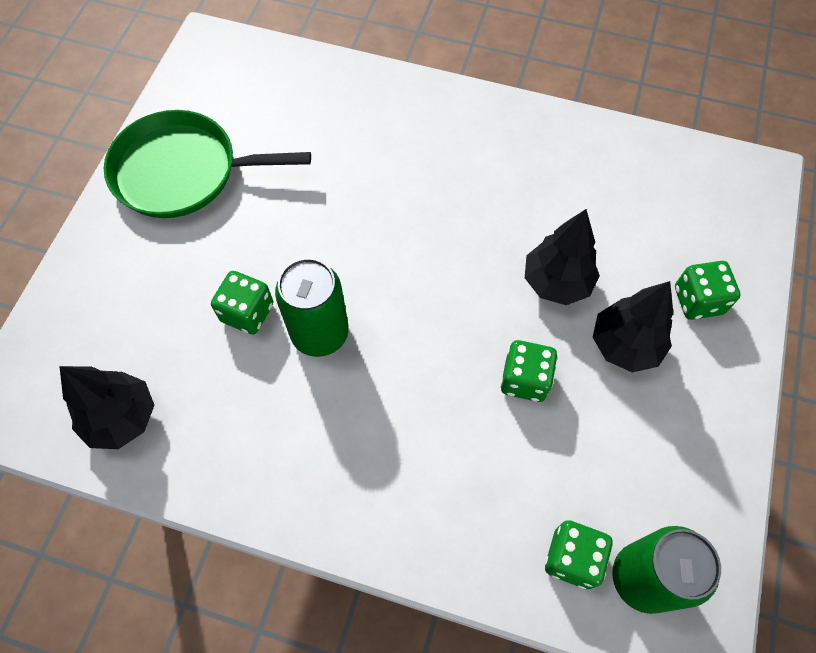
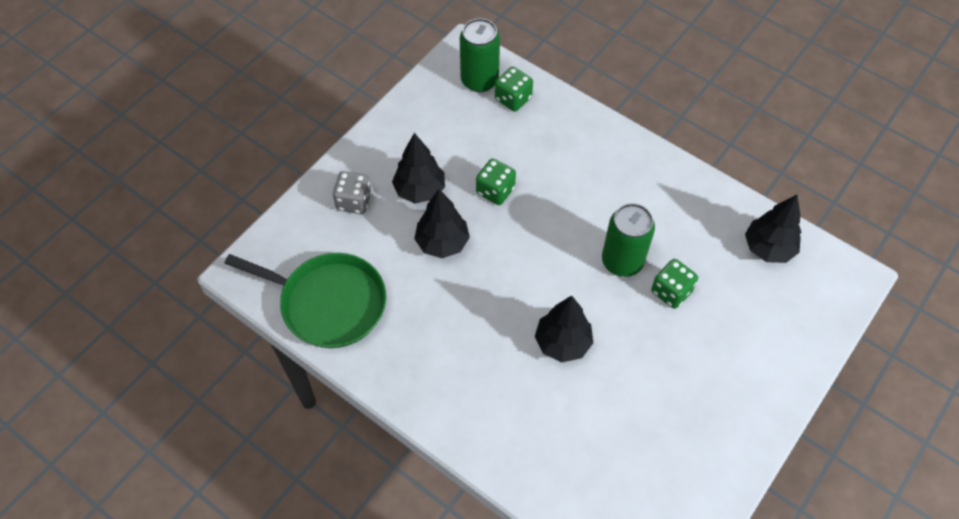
camera: 160 degrees left, 5 degrees down
green pan [104,110,311,218] -> green pan moved to [224,253,386,348]
green dice [675,261,741,320] -> grey dice [333,171,371,214]
none -> black tree [535,295,593,362]

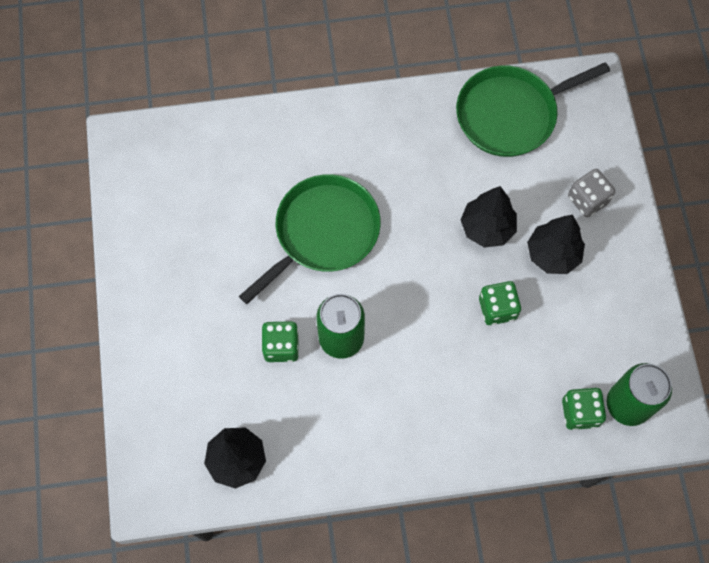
camera: 135 degrees right, 10 degrees up
black tree [535,295,593,362] -> green pan [239,174,381,304]

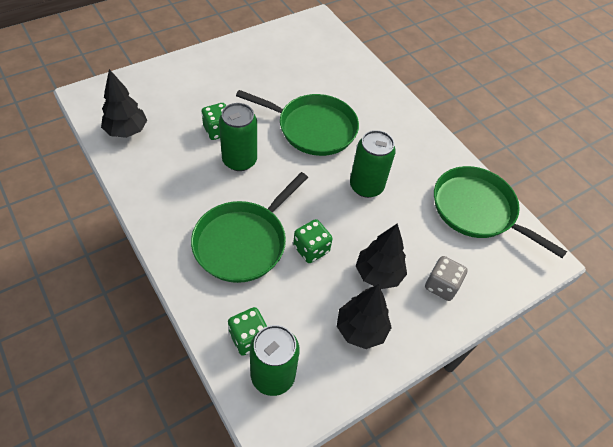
camera: 60 degrees right, 15 degrees down
black tree [461,186,517,248] -> black tree moved to [337,284,392,349]
none -> green pan [191,172,308,283]
none -> green can [350,130,396,198]

